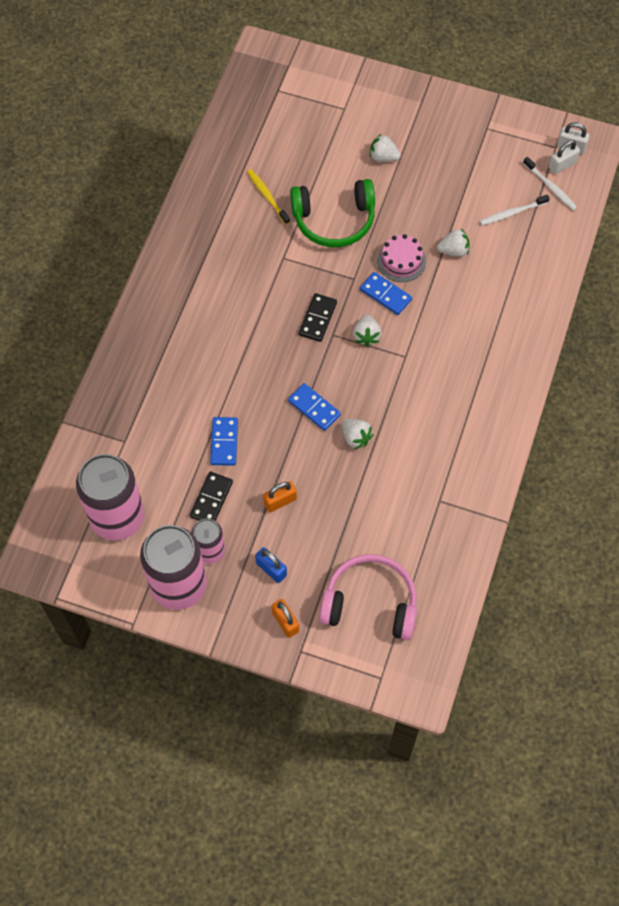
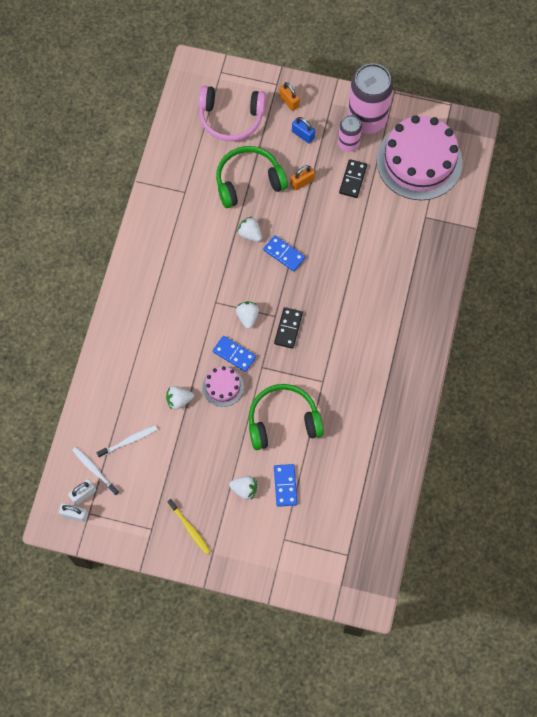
camera: 175 degrees right, 5 degrees up
pink can [76,454,144,541] -> pink cake [377,115,462,200]
blue domino [210,417,238,466] -> blue domino moved to [274,464,297,507]
yellow toothbrush [247,169,290,224] -> yellow toothbrush moved to [167,499,210,555]
none -> green headphones [216,146,288,208]

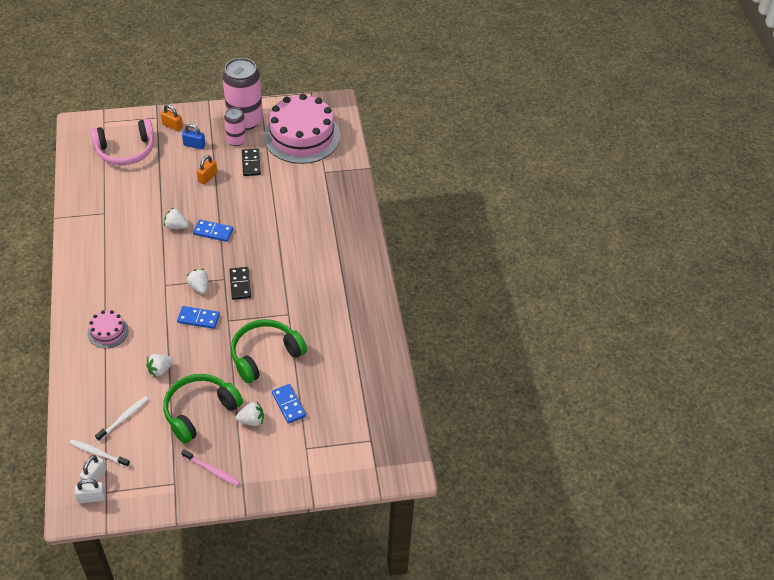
camera: 25 degrees left, 20 degrees down
yellow toothbrush [167,499,210,555] -> pink toothbrush [181,449,240,486]
pink cake [202,366,244,407] -> pink cake moved to [87,310,129,348]
green headphones [216,146,288,208] -> green headphones moved to [163,374,243,444]

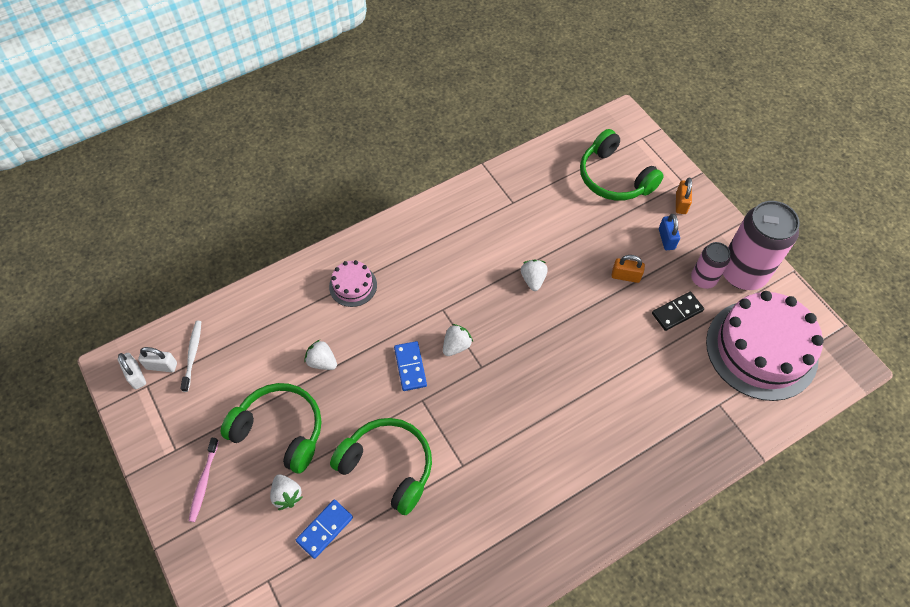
camera: 70 degrees right, 10 degrees up
pink headphones [90,119,154,165] -> green headphones [580,129,664,201]
white toothbrush [95,396,148,441] -> none
blue domino [193,219,233,242] -> none
black domino [229,267,251,300] -> none

